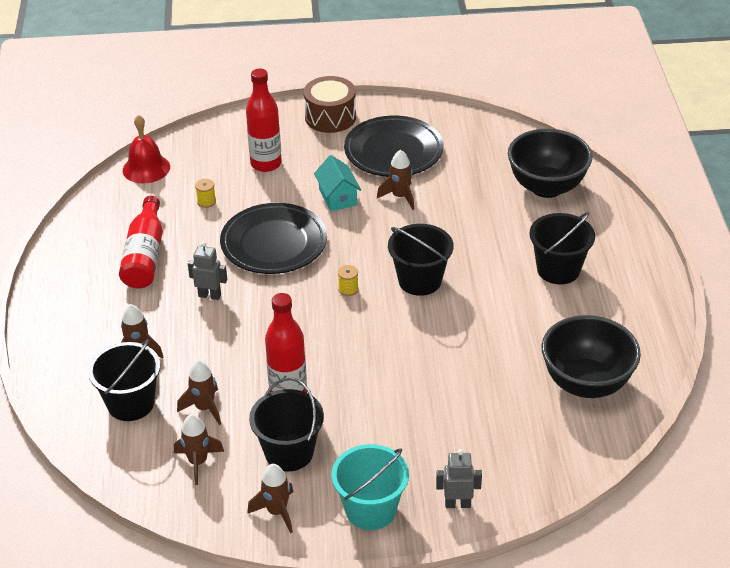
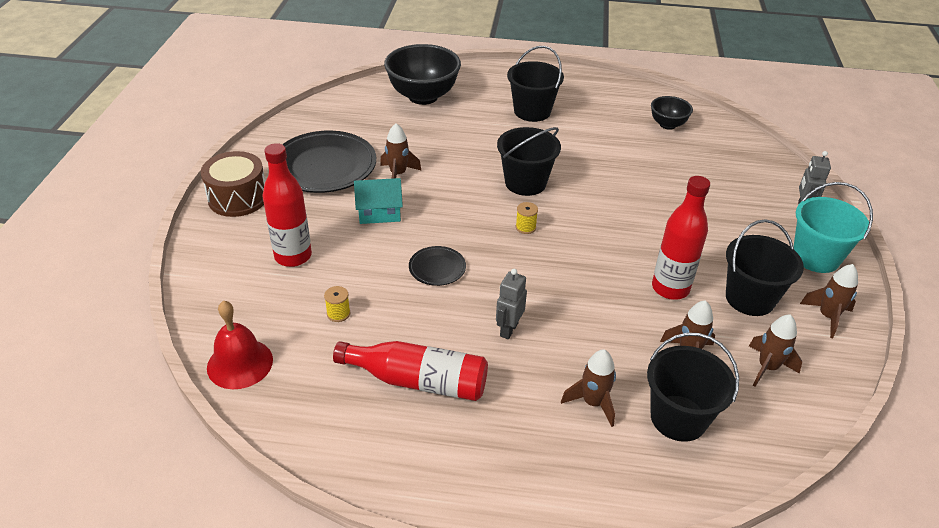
camera: 80 degrees left, 0 degrees up
black plate [220,203,327,274] -> black plate [409,246,466,286], size x0.48
black bowl [542,315,641,398] -> black bowl [651,96,693,130], size x0.53

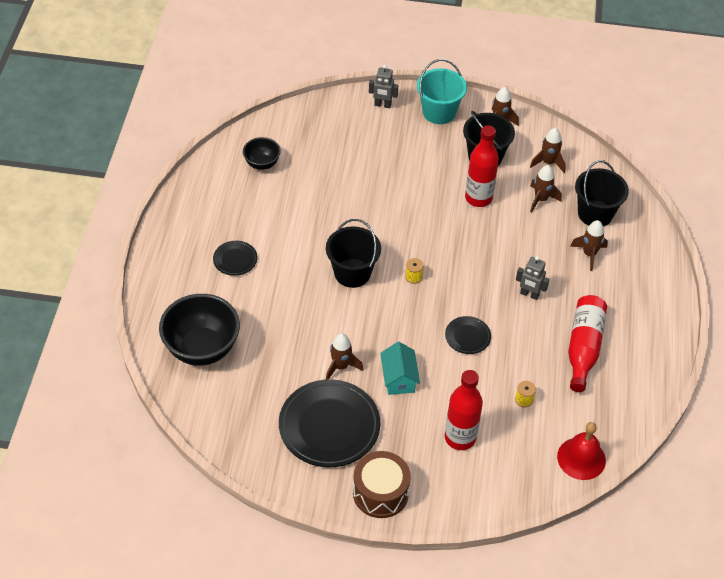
camera: 90 degrees left, 10 degrees up
black bucket [507,46,564,122] -> black plate [213,241,257,276]

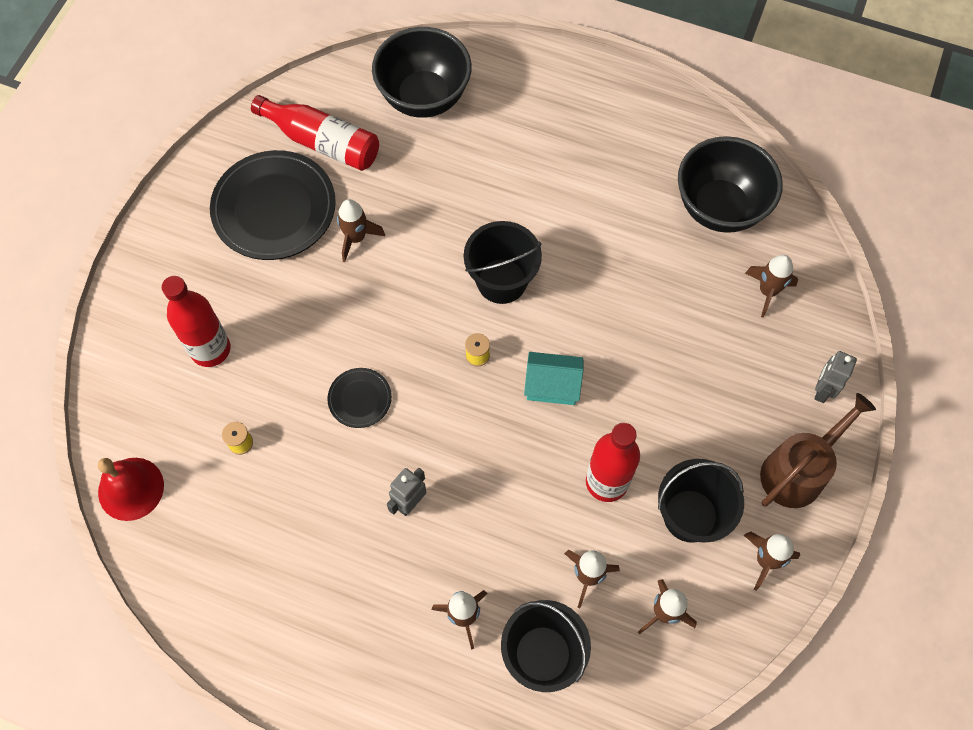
camera: 105 degrees right, 15 degrees up
black plate [213,241,257,276] -> none
black bowl [243,137,281,170] -> black bowl [678,136,783,233], size x1.88
brown drum [353,451,411,518] -> none
turquoise house [380,342,420,395] -> turquoise house moved to [524,352,583,405]
turquoise bucket [417,59,467,124] -> brown watering can [760,393,876,508]
red bottle [568,295,607,392] -> red bottle moved to [251,95,379,171]
none -> brown rocket [745,255,798,318]

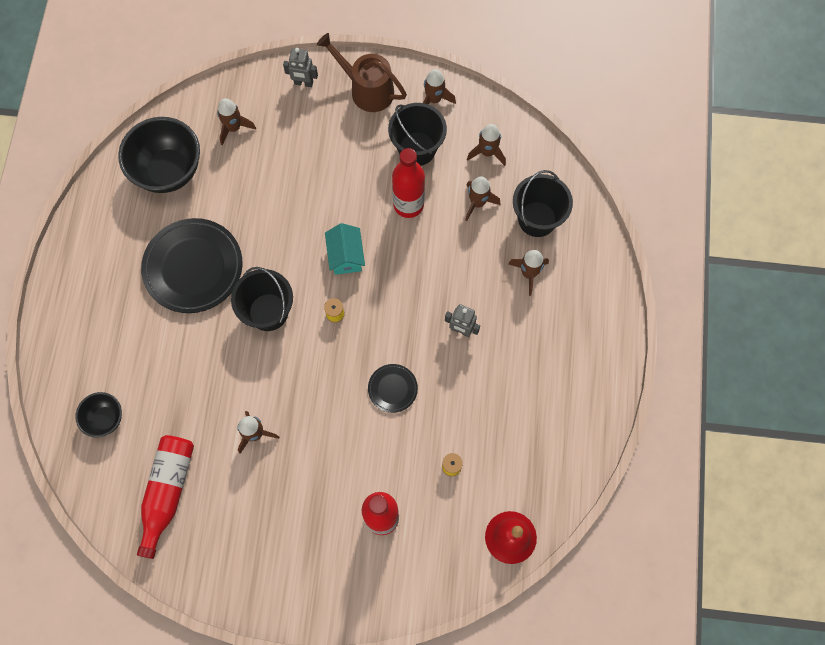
camera: 105 degrees left, 5 degrees up
black plate [210,150,336,260] -> black plate moved to [141,218,243,313]
black bowl [372,27,472,118] -> black bowl [75,392,122,438], size x0.53

